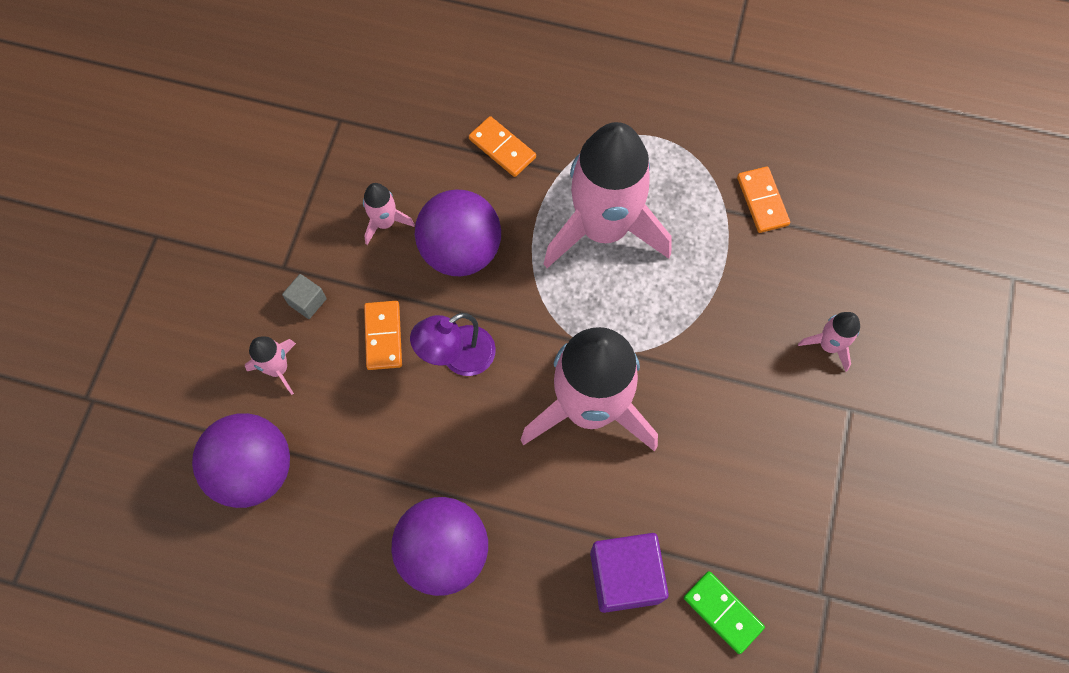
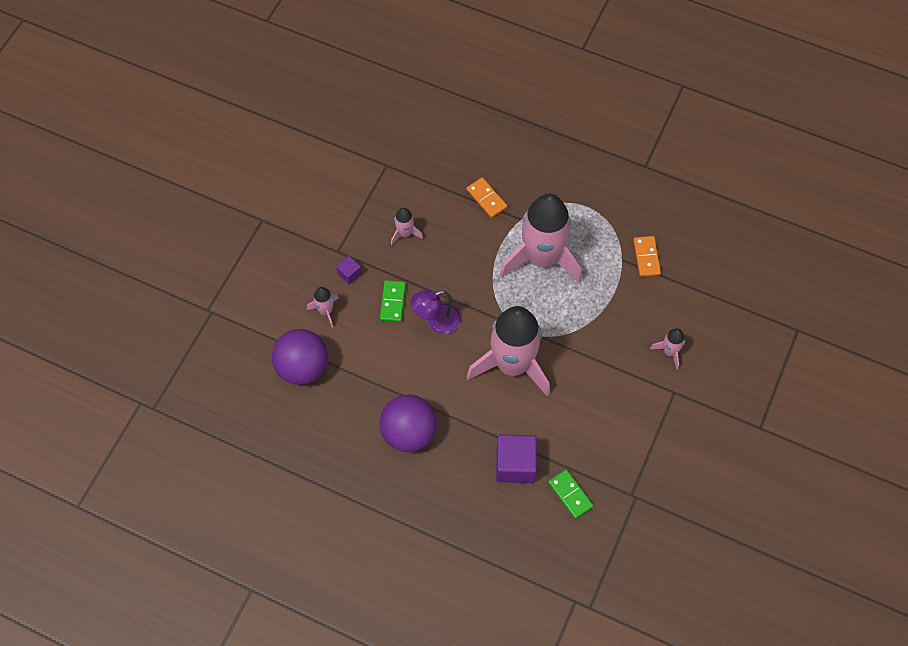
camera: 10 degrees right, 5 degrees down
grey cube [282,274,326,319] -> purple cube [336,256,362,285]
orange domino [364,301,402,370] -> green domino [380,280,406,322]
purple ball [415,189,501,276] -> none

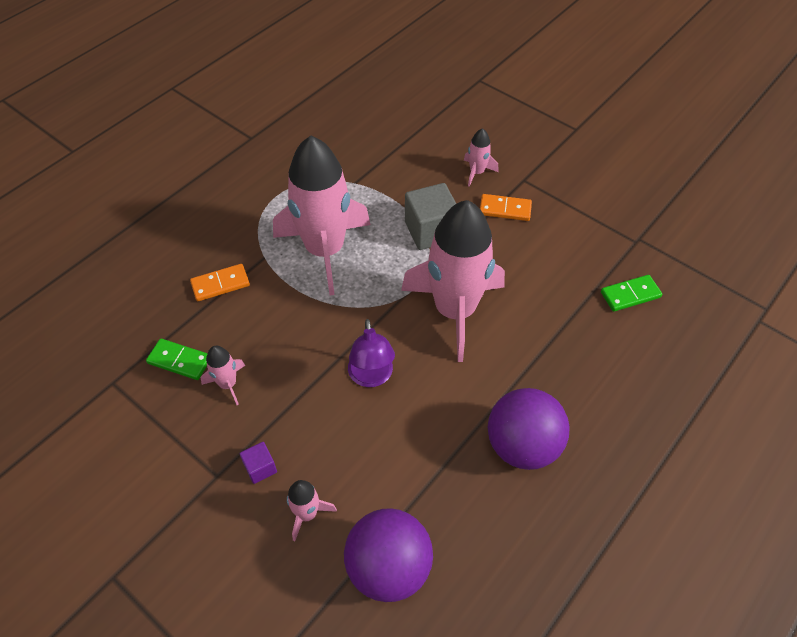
camera: 75 degrees left, 10 degrees down
green domino [380,280,406,322] -> green domino moved to [146,339,208,380]
purple cube [496,434,537,483] -> none
orange domino [633,236,661,277] -> orange domino moved to [480,194,532,221]
none -> grey cube [405,183,456,250]

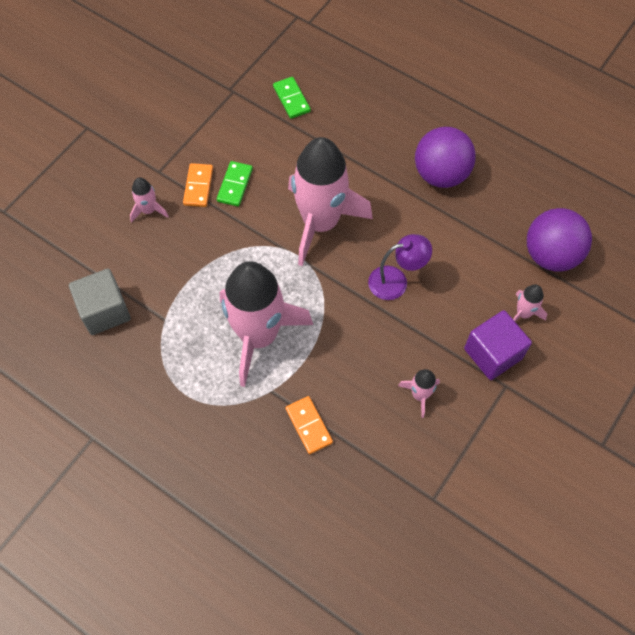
camera: 95 degrees left, 10 degrees up
green domino [146,339,208,380] -> green domino moved to [217,161,253,207]
purple cube [240,442,277,484] -> purple cube [464,310,532,380], size x2.01
grey cube [405,183,456,250] -> grey cube moved to [69,268,131,335]

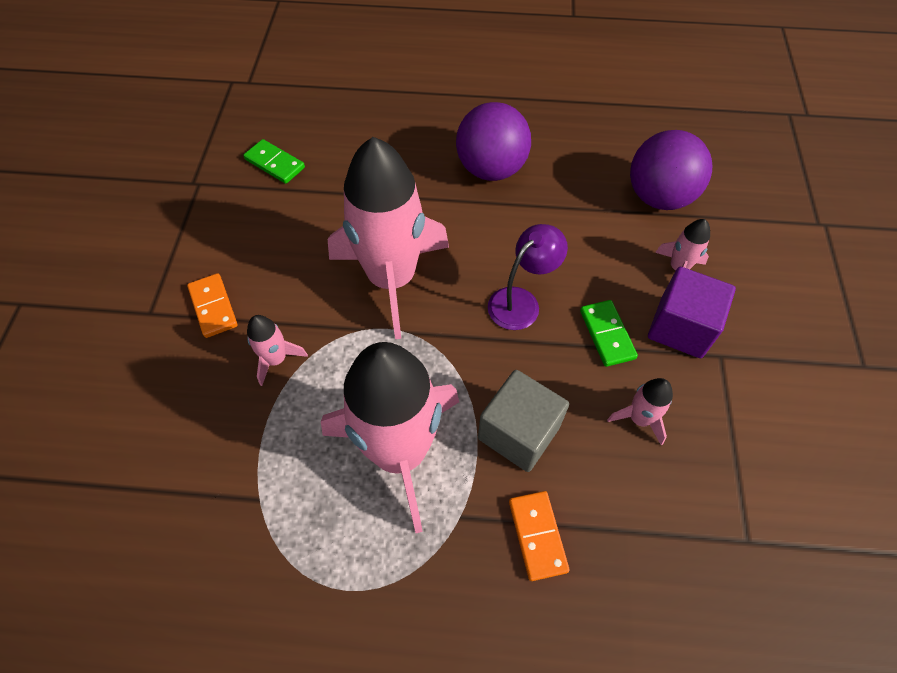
camera: 30 degrees left, 5 degrees down
grey cube [69,268,131,335] -> grey cube moved to [478,370,569,472]
pink rocket [130,177,169,223] -> pink rocket moved to [247,315,308,386]
green domino [217,161,253,207] -> green domino moved to [580,300,638,367]
orange domino [286,396,333,454] -> orange domino turned 45 degrees clockwise [509,491,570,581]

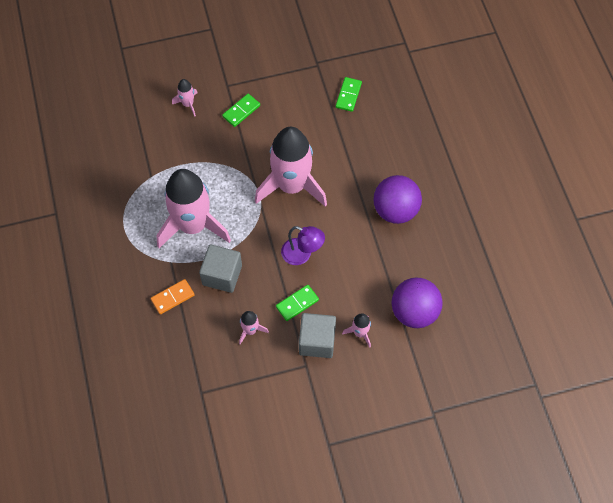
camera: 70 degrees right, 5 degrees up
orange domino [187,273,238,338] -> green domino [222,94,260,127]
pink rocket [247,315,308,386] -> pink rocket moved to [172,79,197,117]
purple cube [648,267,736,358] -> grey cube [299,313,336,358]

